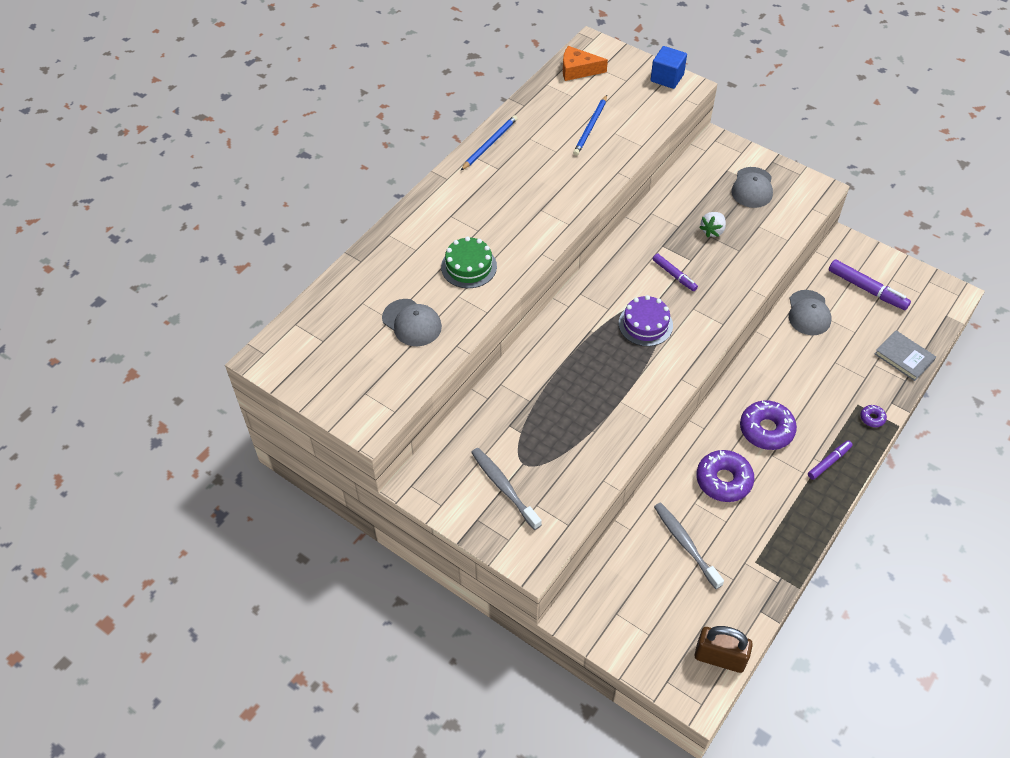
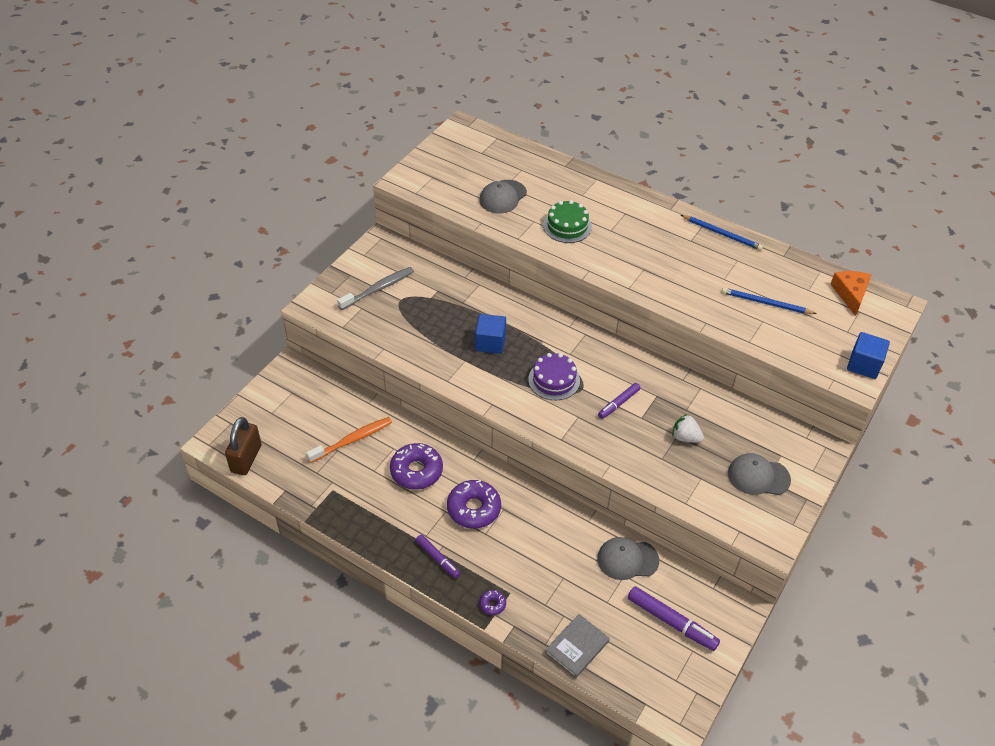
camera: 85 degrees right, 5 degrees down
grey toothbrush [654,502,724,589] -> orange toothbrush [306,417,392,463]
purple marker [829,259,911,310] -> purple marker turned 90 degrees counterclockwise [628,586,720,651]
none -> blue cube [475,314,506,354]

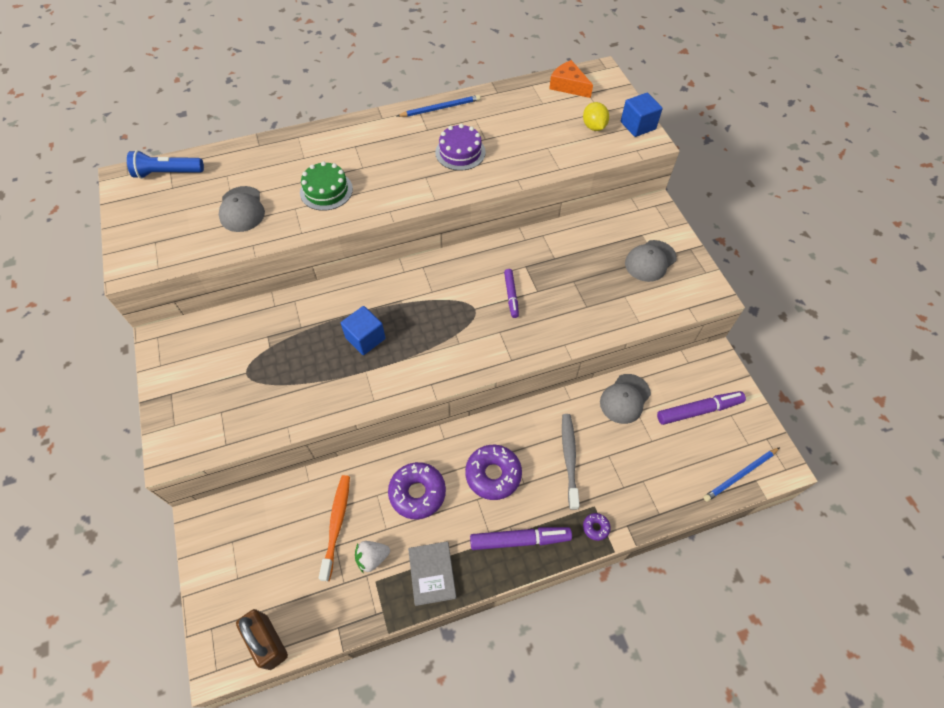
camera: 50 degrees left, 10 degrees up
grey toothbrush [337,267,414,310] -> grey toothbrush moved to [562,414,580,510]
purple marker [416,535,460,578] -> purple marker [470,527,572,550], size x1.60
purple cake [528,353,580,400] -> purple cake moved to [435,124,486,171]
grey book [545,614,610,679] -> grey book moved to [408,541,456,606]
white strawberry [672,414,704,443] -> white strawberry moved to [355,541,390,573]
blue pencil [722,288,817,314] -> blue pencil moved to [703,447,780,502]
none -> blue flashlight [127,150,204,179]
none -> yellow lemon [583,102,609,131]

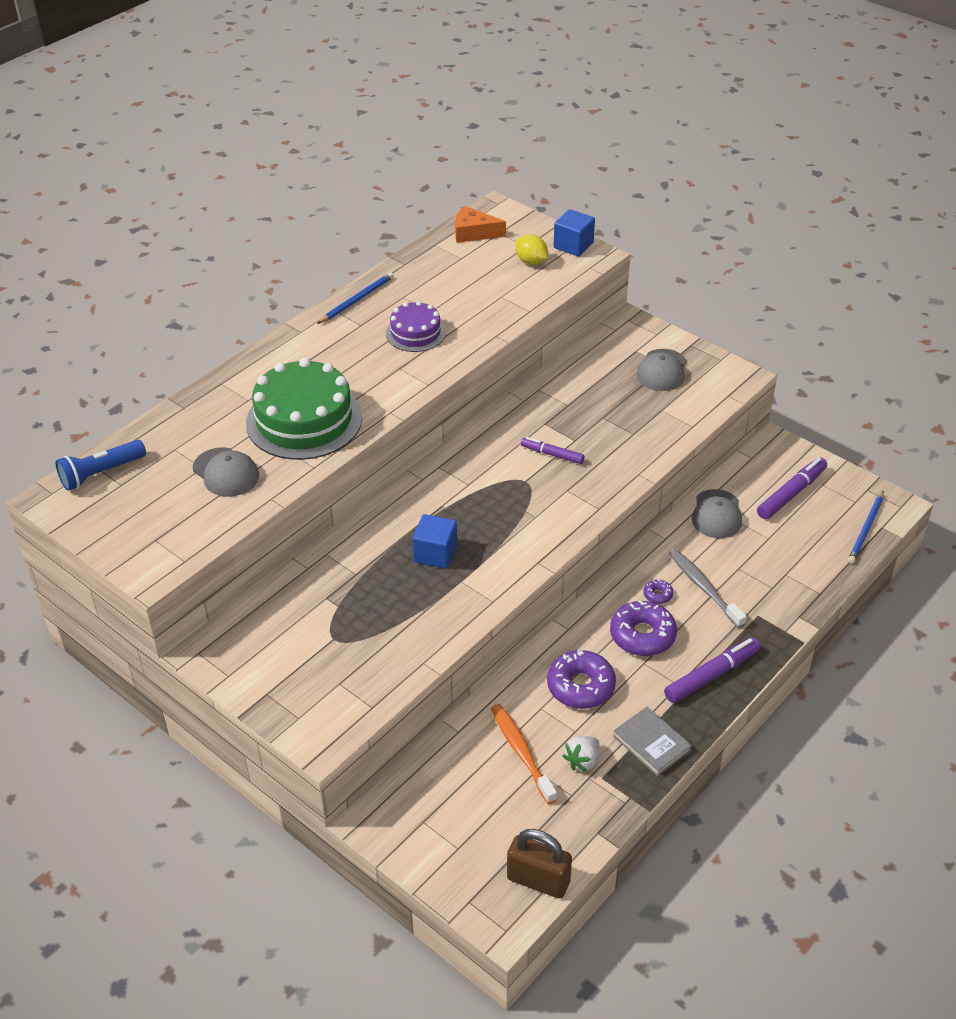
camera: 30 degrees left, 15 degrees down
green cake [300,161,353,211] -> green cake [246,358,362,460], size x1.80
purple marker [504,269,519,318] -> purple marker turned 150 degrees clockwise [521,437,585,464]
purple donut [583,513,611,541] -> purple donut moved to [643,579,673,604]

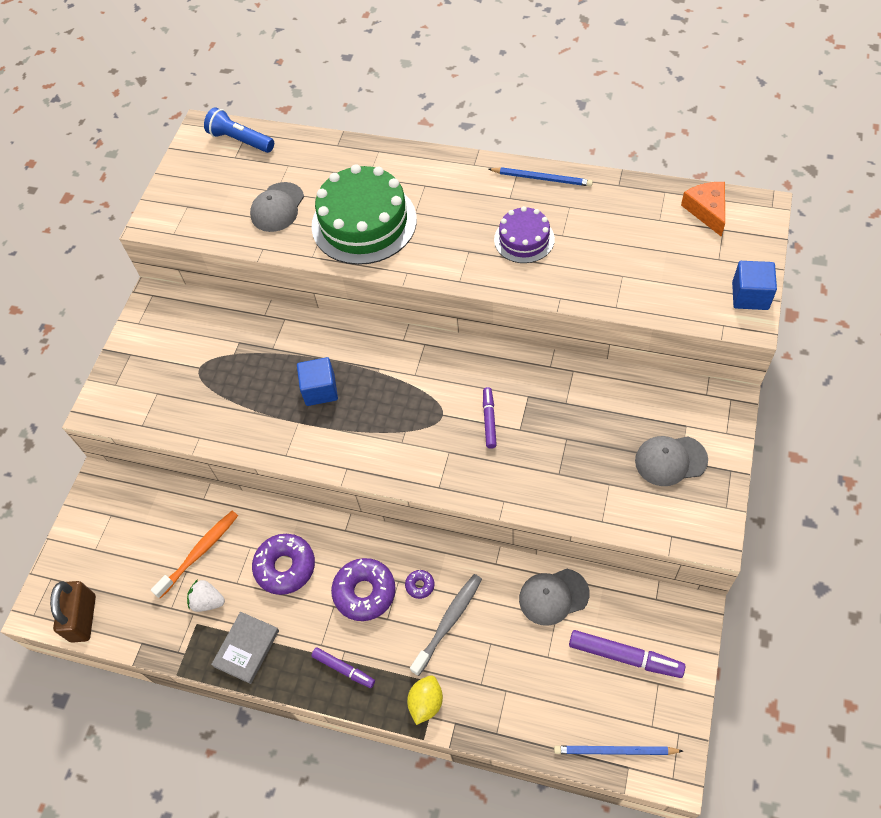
camera: 70 degrees right, 15 degrees up
yellow lemon [516,234,548,265] -> yellow lemon moved to [407,675,443,725]
purple marker [664,638,760,703] -> purple marker [311,647,375,688], size x0.62

